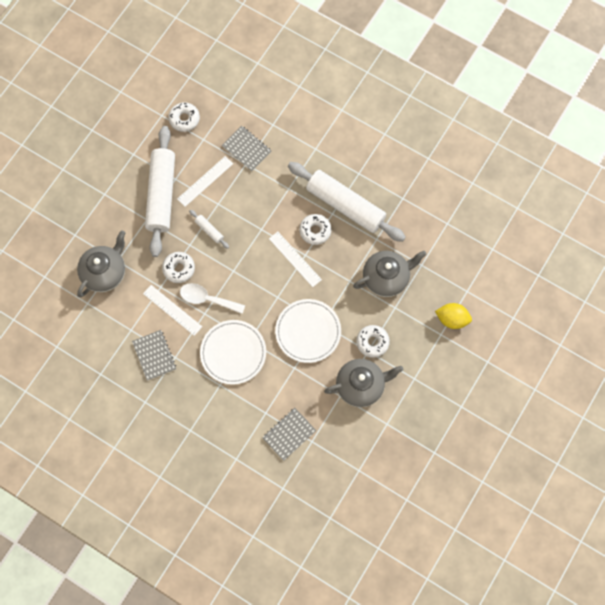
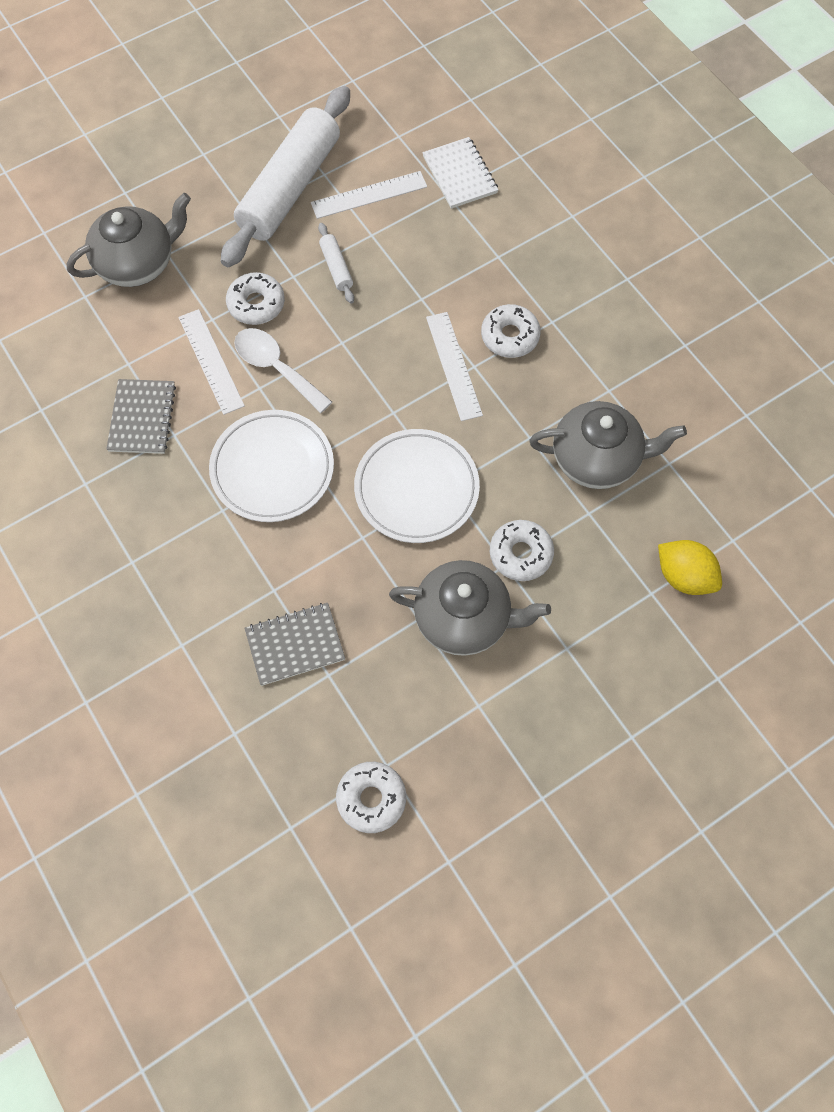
camera: 25 degrees right, 5 degrees down
white donut [169,102,200,132] -> white donut moved to [336,762,406,833]
grey notebook [222,126,271,171] -> white notebook [422,137,498,209]
white rolling pin [288,162,406,242] -> none

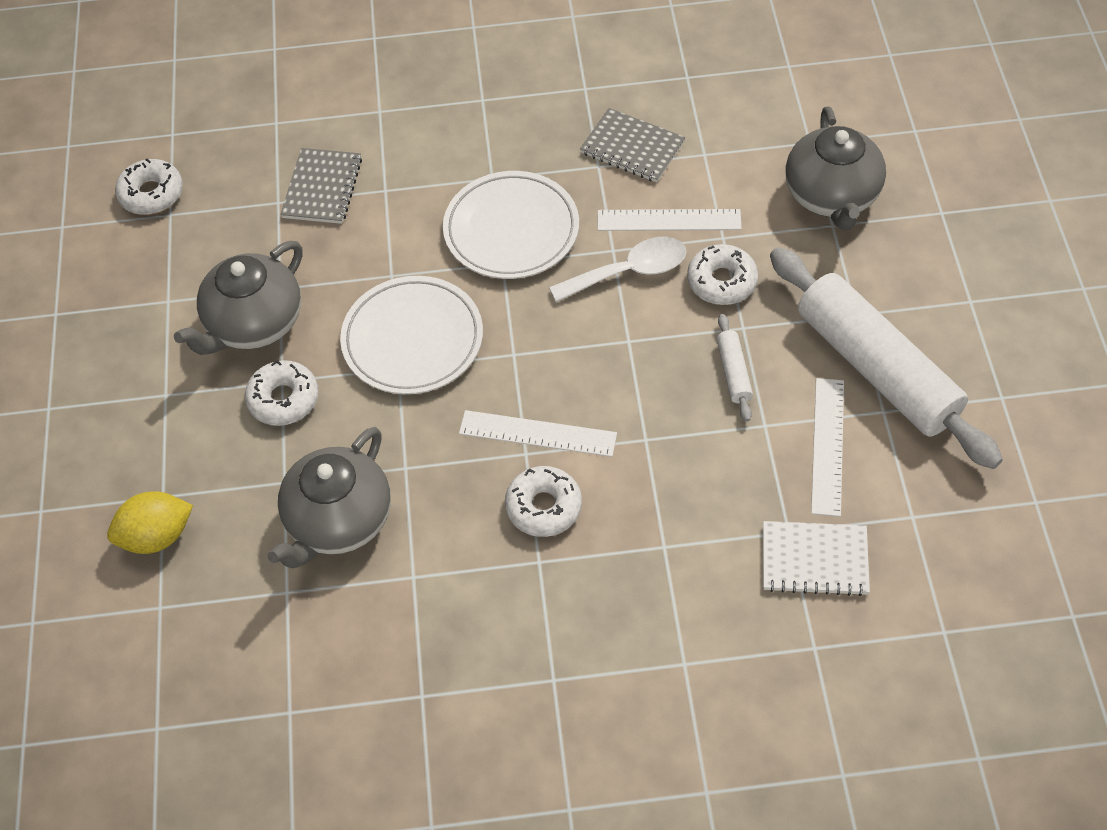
camera: 120 degrees right, 10 degrees down
white rolling pin [318,223,354,303] -> white rolling pin turned 75 degrees clockwise [717,314,753,422]

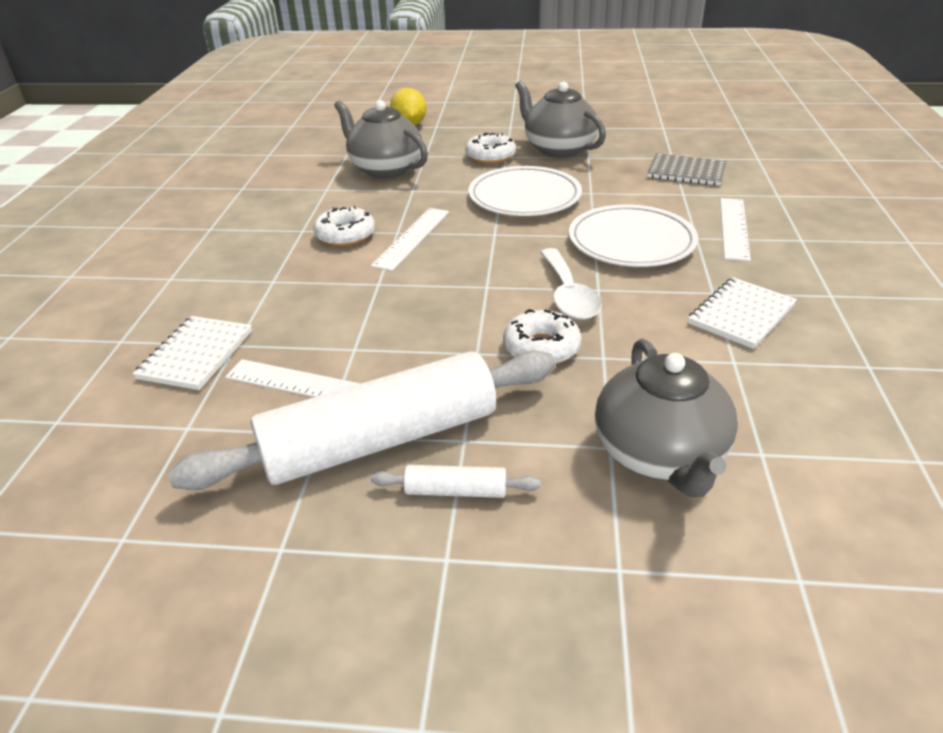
camera: 100 degrees right, 20 degrees down
white donut [115,159,183,215] -> none
grey notebook [580,108,685,182] -> white notebook [688,277,797,349]
white ruler [598,209,742,231] -> white ruler moved to [720,198,751,261]
white rolling pin [717,314,753,422] -> white rolling pin moved to [371,465,541,498]
grey teapot [785,107,886,230] -> grey teapot turned 105 degrees counterclockwise [595,338,738,497]

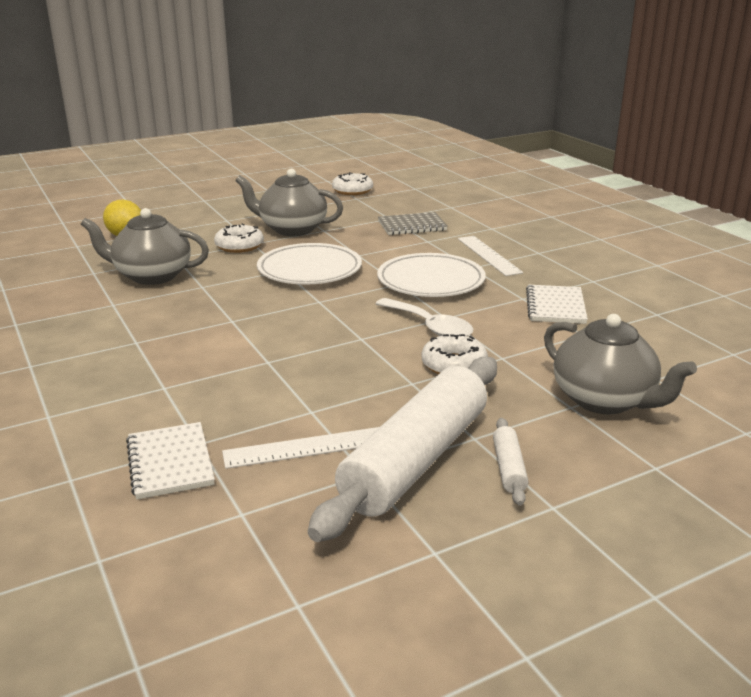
camera: 35 degrees left, 10 degrees down
white donut [313,206,375,246] -> white donut moved to [332,172,373,195]
white ruler [371,208,449,271] -> none
white rolling pin [371,465,541,498] -> white rolling pin turned 60 degrees counterclockwise [493,418,528,506]

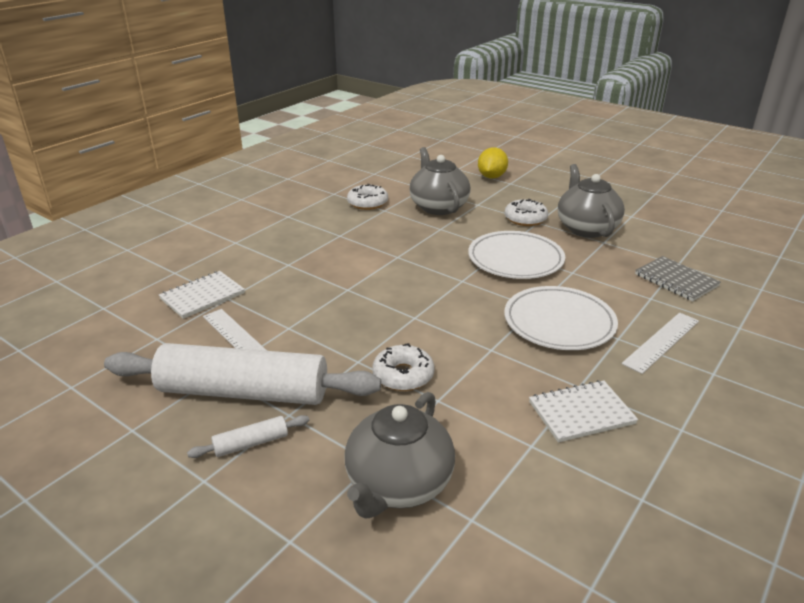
camera: 65 degrees right, 5 degrees up
white donut [332,172,373,195] -> white donut moved to [347,184,388,210]
white spoon [375,298,473,336] -> none

